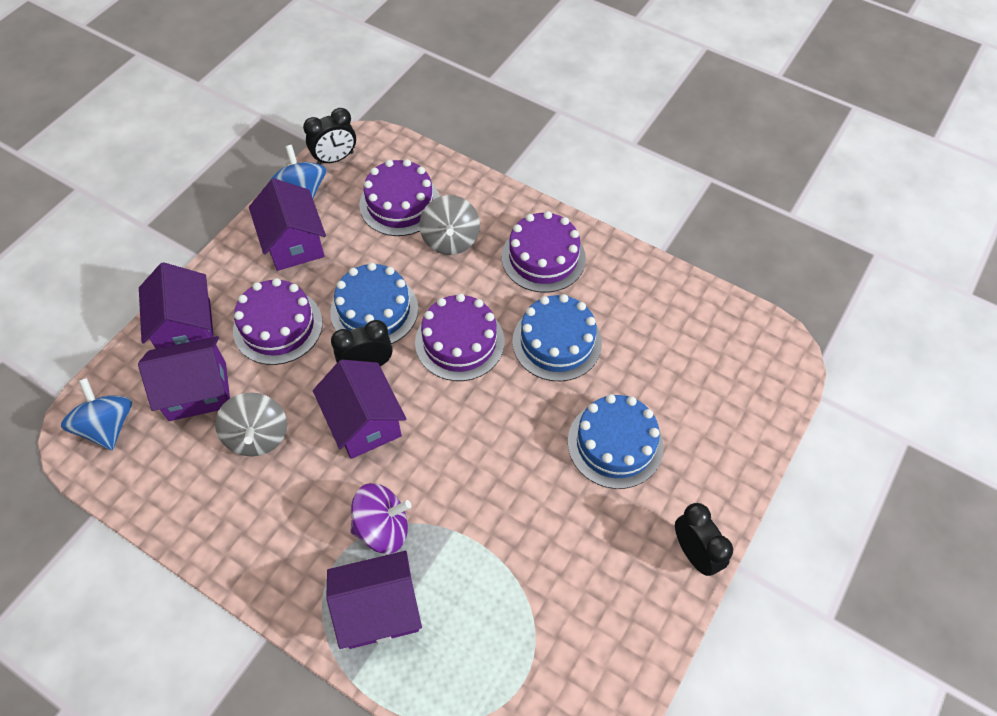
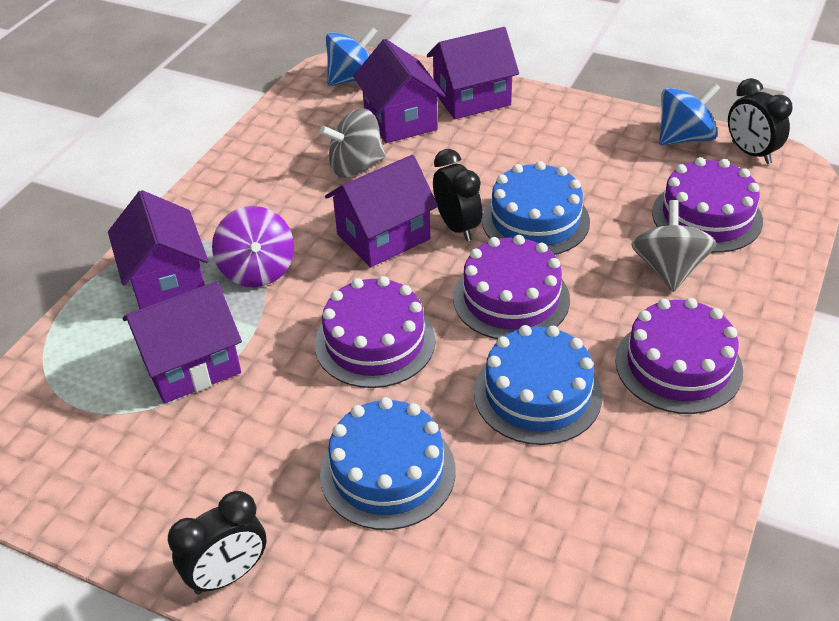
camera: 85 degrees right, 15 degrees down
purple cake [233,278,323,365] -> purple cake moved to [315,276,435,388]
purple house [249,178,326,271] -> purple house moved to [122,281,242,404]
grey spinning top [419,195,480,255] -> grey spinning top turned 105 degrees clockwise [631,200,716,292]

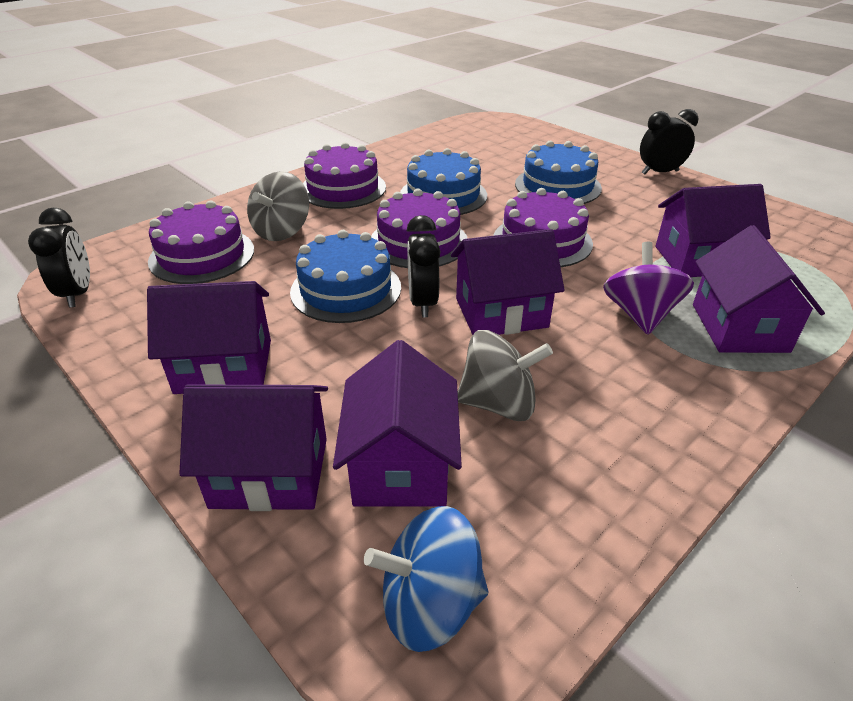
camera: 160 degrees left, 5 degrees down
blue spinning top [659,82,720,145] -> none
none -> purple house [147,281,271,394]

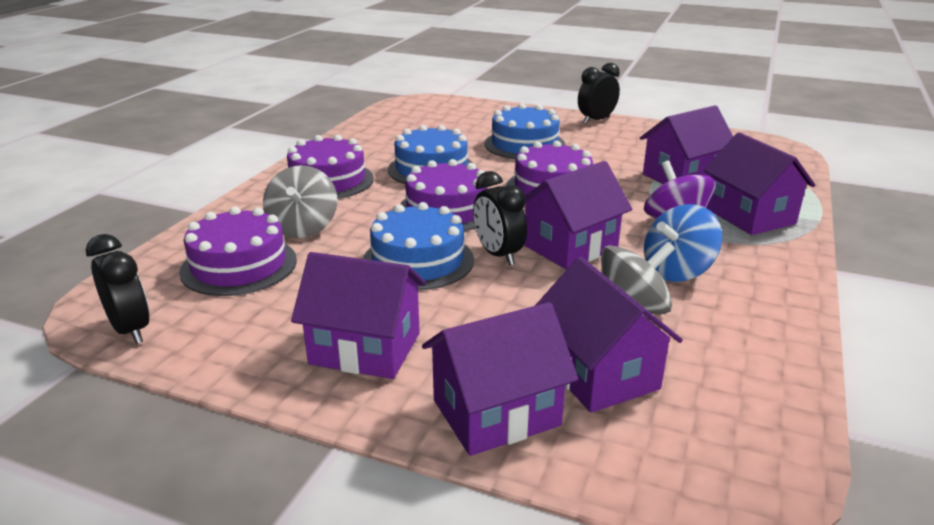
camera: 25 degrees left, 10 degrees down
purple house [147,281,271,394] -> purple house turned 45 degrees clockwise [291,252,426,379]
blue spinning top [364,506,488,652] -> blue spinning top moved to [644,204,722,282]

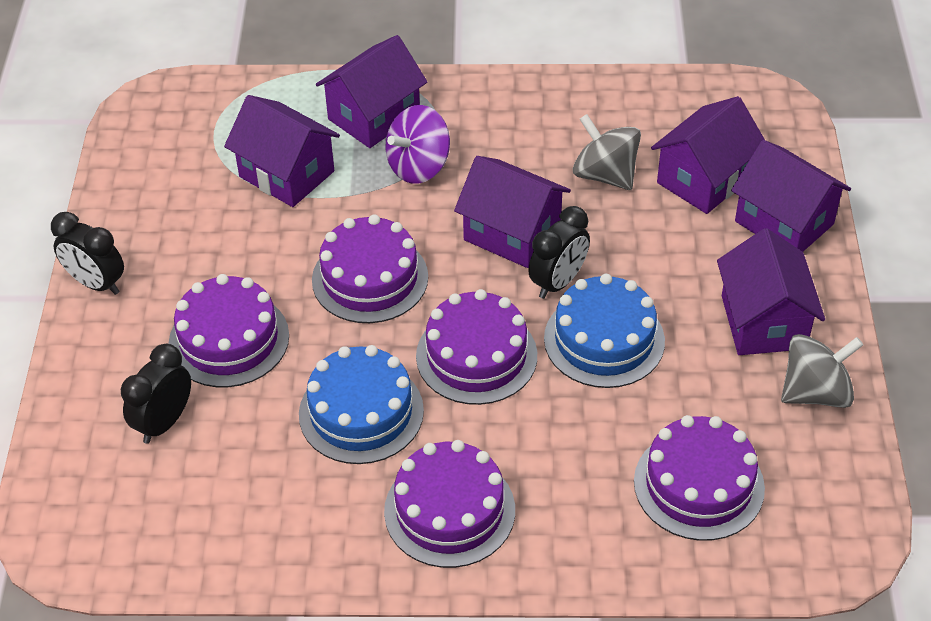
camera: 110 degrees left, 20 degrees up
black clock [86,234,150,344] -> black clock moved to [121,344,191,444]
grey spinning top [263,165,338,238] -> grey spinning top moved to [781,334,863,408]
blue cake [484,103,566,159] -> purple cake [169,274,289,387]
blue spinning top [644,204,722,282] -> none

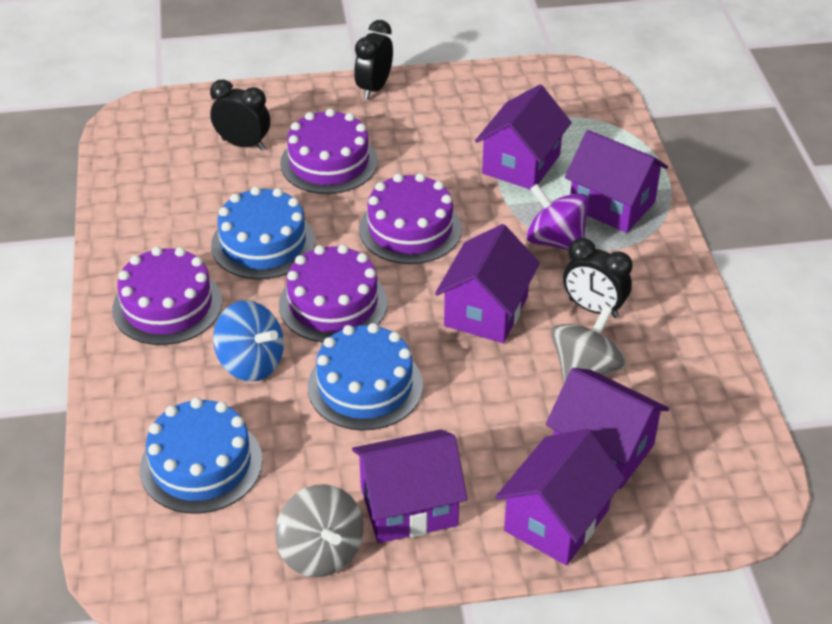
camera: 80 degrees right, 5 degrees down
black clock [528,206,590,299] -> black clock moved to [563,238,632,318]
purple cake [634,415,765,541] -> blue cake [140,397,263,514]
none -> blue spinning top [213,300,284,382]

